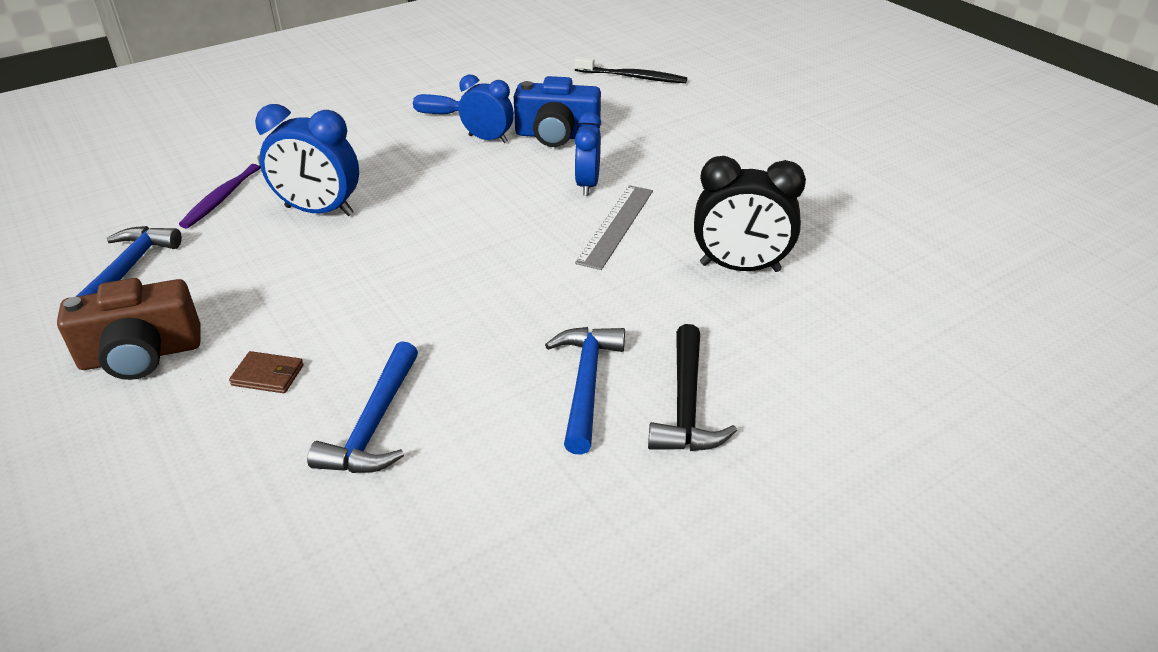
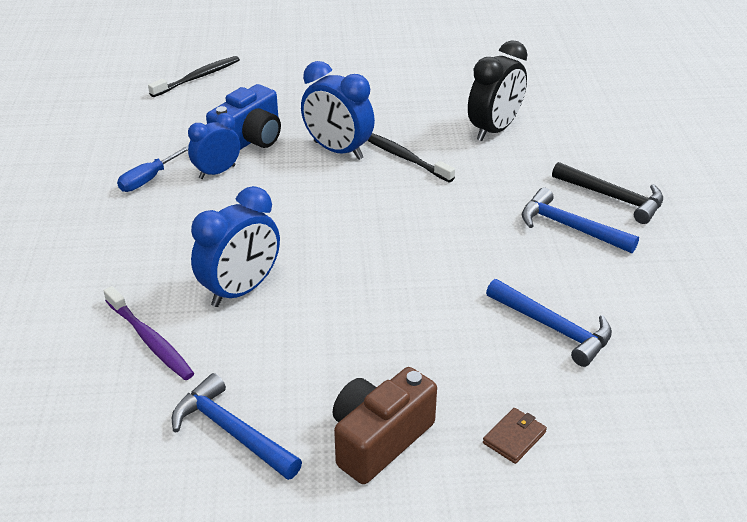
camera: 60 degrees left, 0 degrees up
brown camera [57,278,201,380] -> brown camera turned 150 degrees counterclockwise [333,367,437,484]
brown wallet [229,351,304,393] -> brown wallet moved to [483,408,547,464]
blue clock [574,112,602,196] -> blue clock [301,61,375,160], size x1.52
grey ruler [575,185,653,270] -> black toothbrush [367,133,455,182]

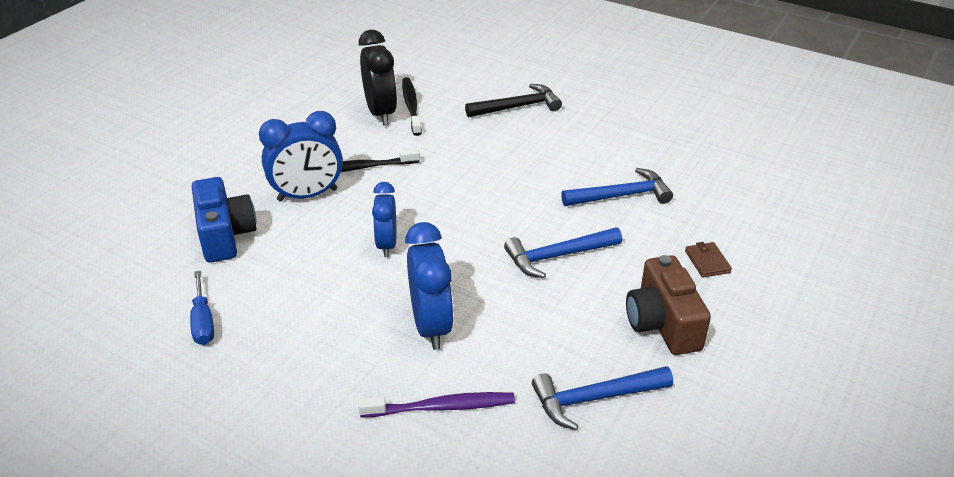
camera: 55 degrees left, 0 degrees up
black toothbrush [148,56,240,97] -> black toothbrush moved to [402,77,422,136]
blue clock [188,113,240,179] -> blue clock moved to [372,182,396,257]
blue hammer [522,188,639,253] -> blue hammer moved to [504,227,622,278]

